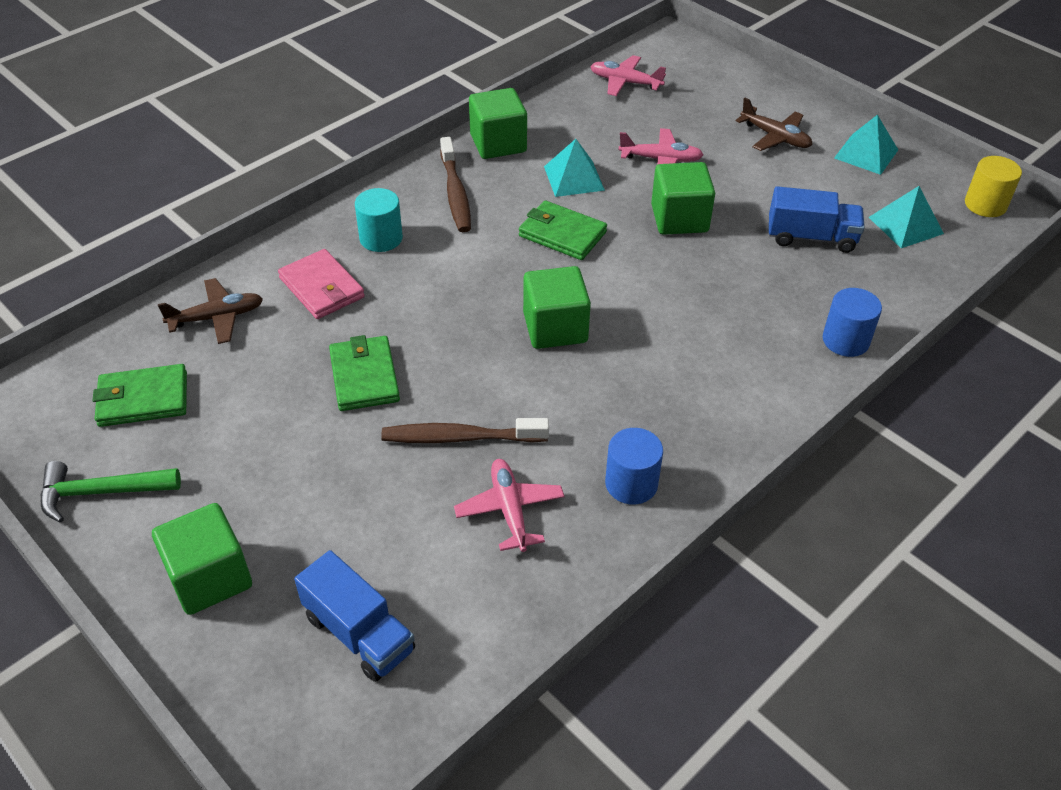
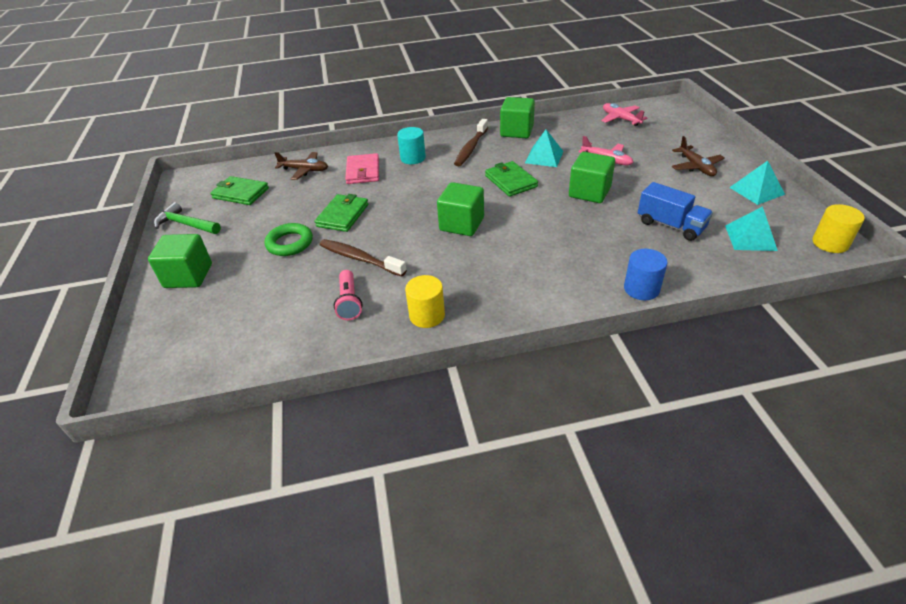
camera: 35 degrees right, 5 degrees down
blue truck [294,550,415,682] -> none
pink plane [454,459,565,552] -> pink flashlight [334,270,363,320]
blue cylinder [605,428,663,505] -> yellow cylinder [405,275,445,328]
none -> green ring [264,223,313,256]

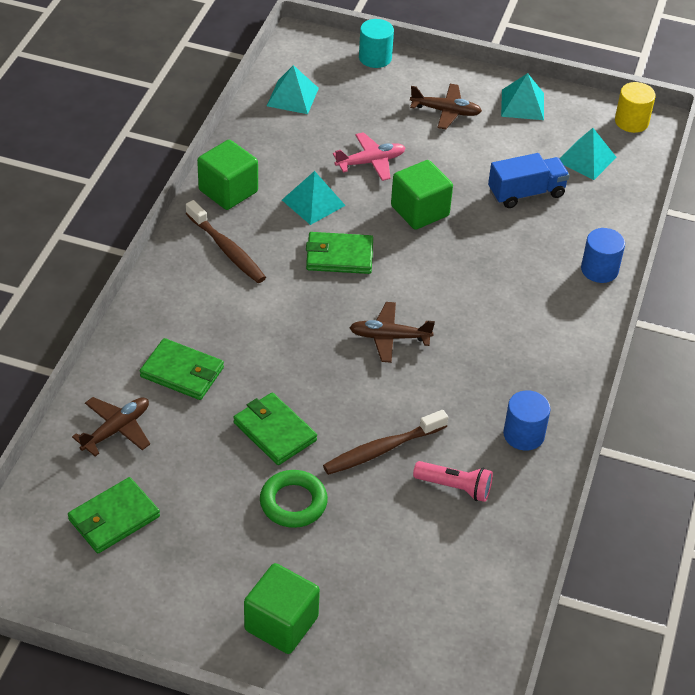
camera: 65 degrees left, 5 degrees up
green hammer [154,202,221,234] -> none
pink wallet [345,153,379,184] -> green wallet [140,338,224,400]
turquoise cylinder [397,127,426,164] -> turquoise cylinder moved to [359,19,394,68]
yellow cylinder [405,275,445,328] -> blue cylinder [503,390,551,451]
green cube [437,182,484,236] -> brown plane [349,302,435,363]
pink plane [601,103,648,126] -> turquoise pyramid [267,65,319,114]

